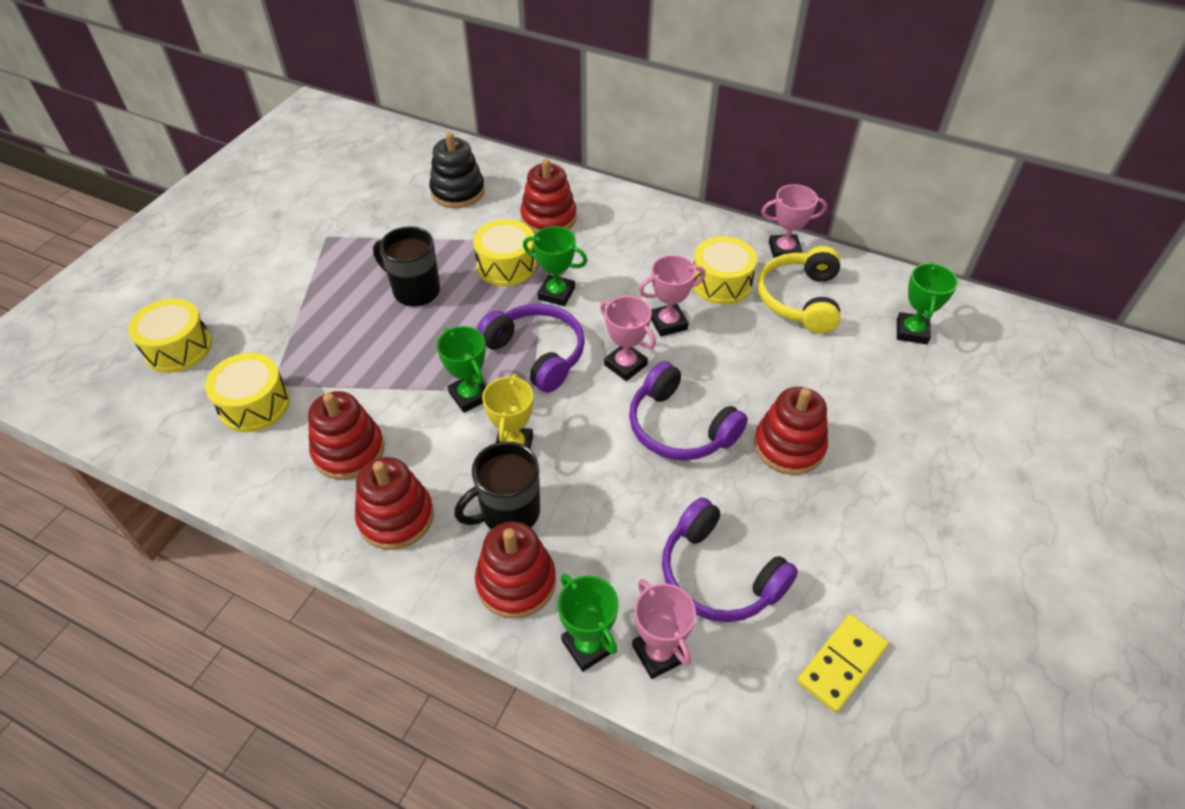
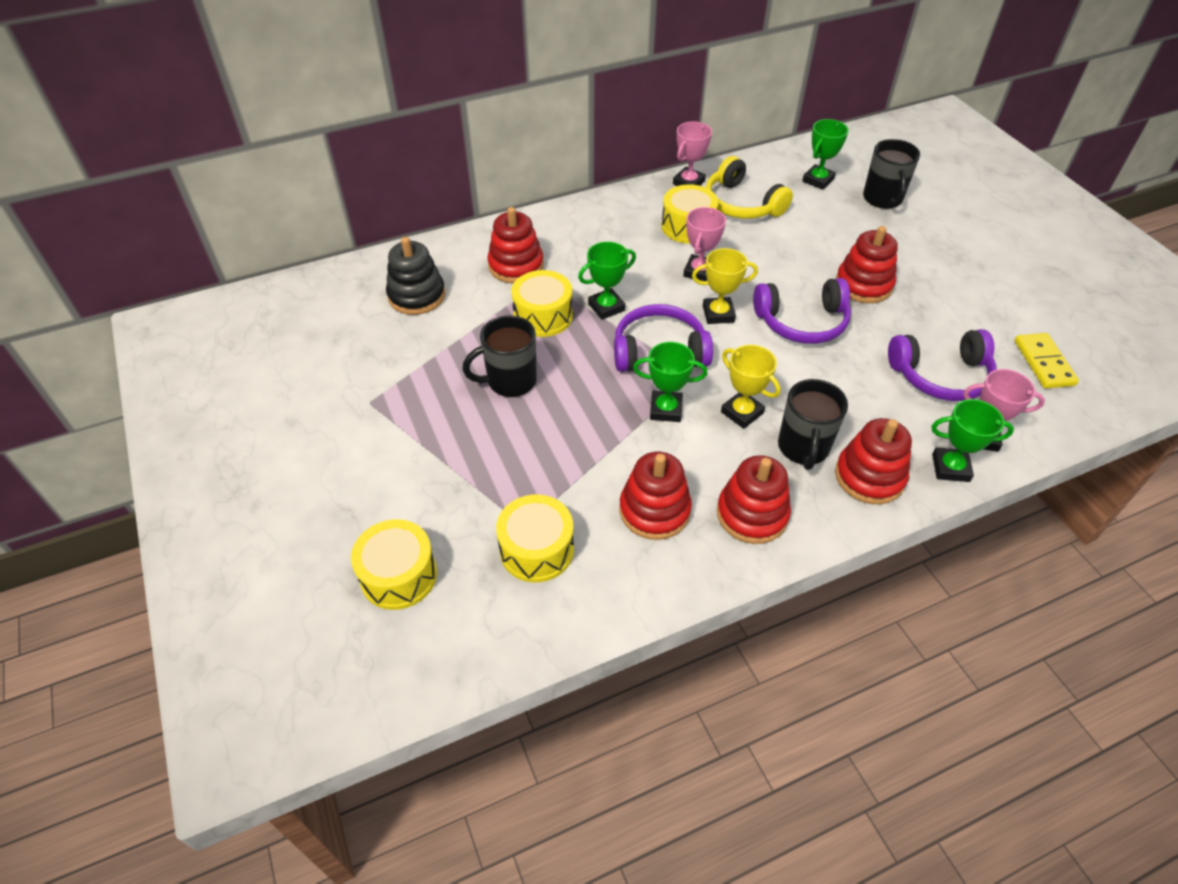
camera: 50 degrees left, 0 degrees up
pink trophy [600,296,656,381] -> yellow trophy [692,248,758,324]
green trophy [897,262,958,345] -> green trophy turned 75 degrees clockwise [802,119,849,190]
none -> black mug [863,139,920,209]

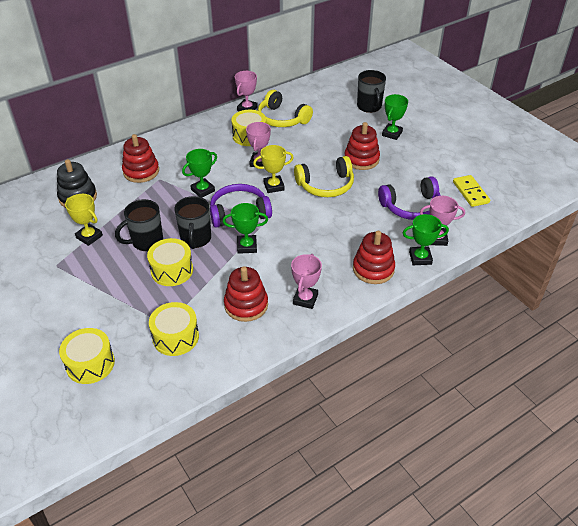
camera: 10 degrees left, 5 degrees down
yellow drum [511,270,573,337] -> yellow drum moved to [147,238,193,286]
red stacking toy [717,455,791,544] -> pink trophy [291,254,322,309]
yellow trophy [721,345,781,429] -> yellow trophy moved to [65,194,103,246]
purple headphones [753,278,851,344] -> yellow headphones [294,156,354,197]
black mug [778,379,848,470] -> black mug moved to [174,196,211,249]
green trophy [802,119,849,190] -> green trophy moved to [382,94,408,140]

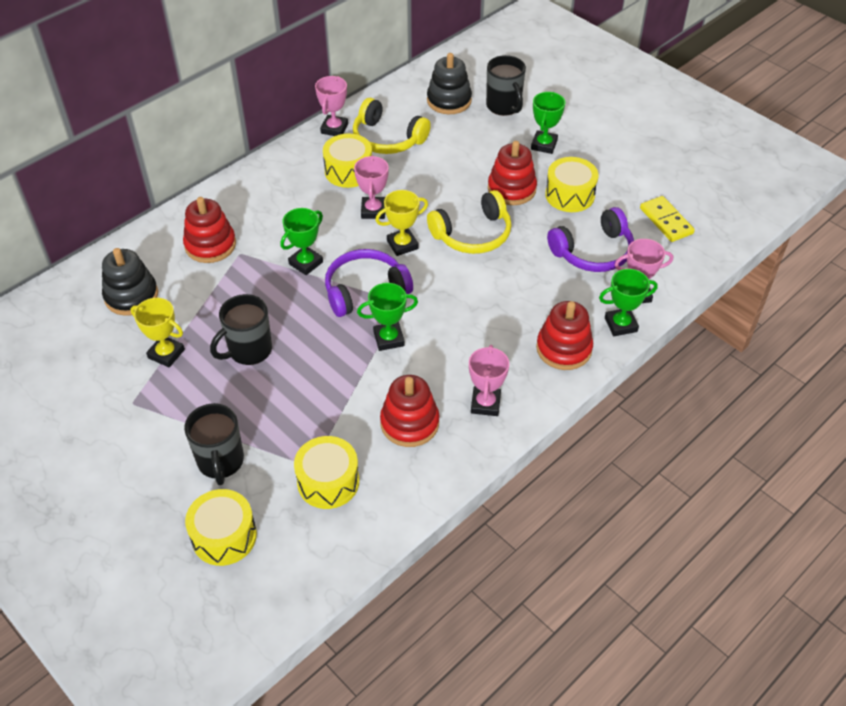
camera: 10 degrees left, 5 degrees up
yellow drum [147,238,193,286] -> yellow drum moved to [545,157,598,212]
black mug [174,196,211,249] -> black mug moved to [184,403,244,485]
none -> black stacking toy [427,53,472,114]

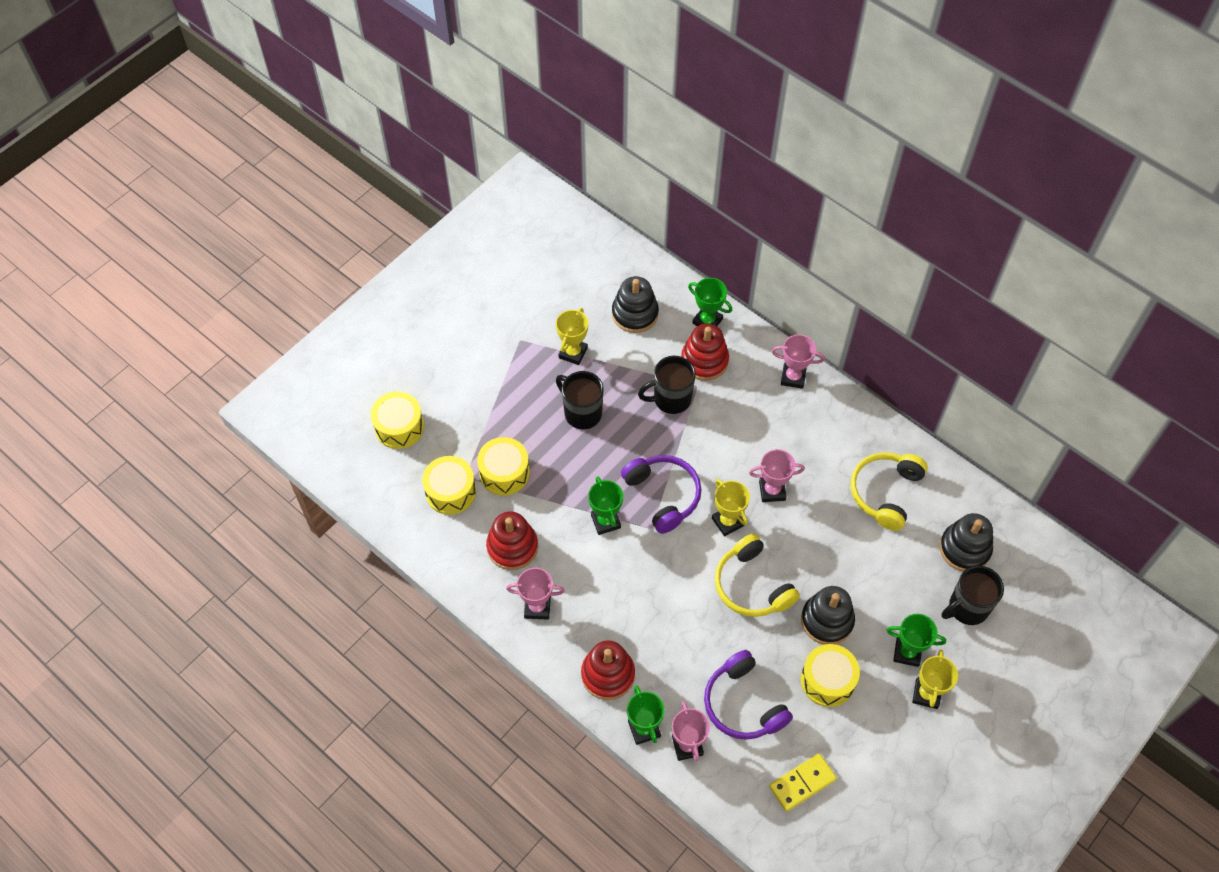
camera: 85 degrees right, 10 degrees up
black mug [184,403,244,485] -> black mug moved to [638,356,696,414]
green trophy [280,208,323,275] -> green trophy moved to [688,278,732,326]
pink trophy [315,76,348,136] -> pink trophy moved to [771,334,825,389]
yellow drum [323,133,372,188] -> yellow drum moved to [477,437,530,496]
red stacking toy [488,141,537,205] -> black stacking toy [801,586,855,645]
none -> yellow trophy [912,650,958,709]

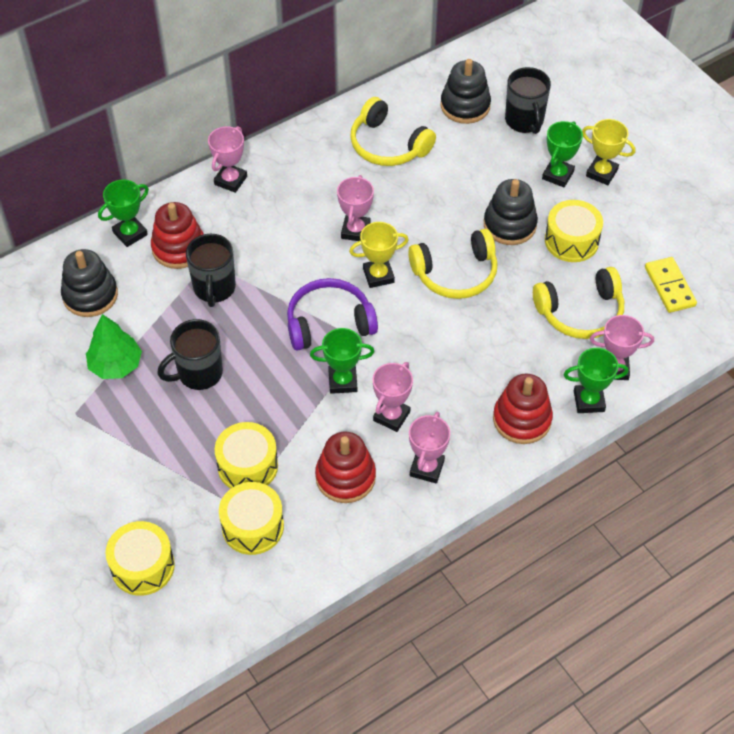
camera: 75 degrees left, 5 degrees down
yellow trophy [556,308,588,365] -> green tree [86,314,142,379]
purple headphones [704,650,793,740] -> yellow headphones [533,267,624,339]
none -> pink trophy [373,362,413,432]

